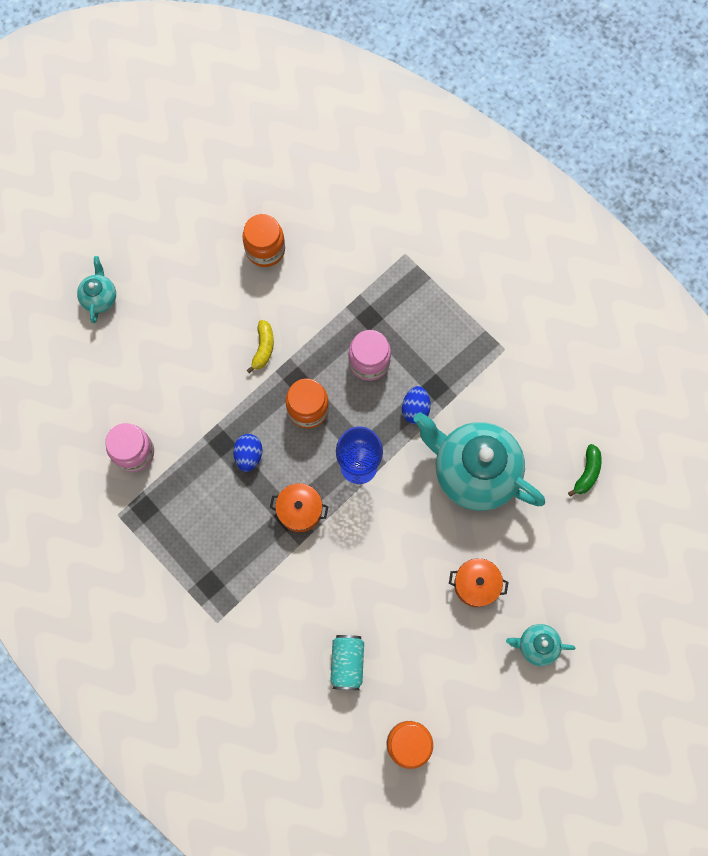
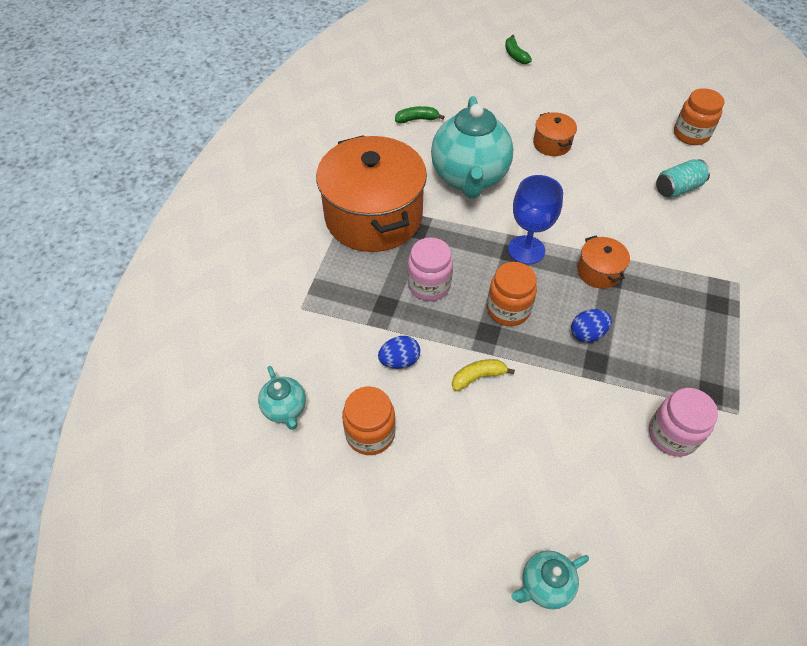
camera: 120 degrees left, 20 degrees down
blue egg [402,386,431,424] -> blue egg moved to [378,336,420,369]
turquoise teapot [506,624,576,666] -> turquoise teapot moved to [258,366,306,430]
none -> orange pot [316,135,427,252]
none -> green banana [505,35,532,64]

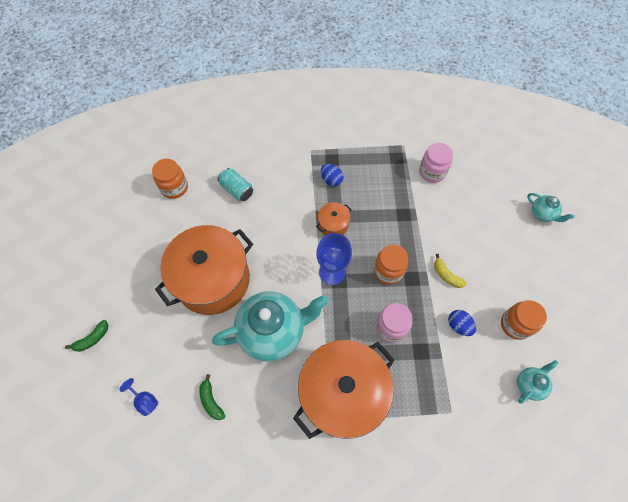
camera: 110 degrees left, 10 degrees up
orange pot [533,112,577,156] -> orange pot [155,225,253,315], size x2.35
blue egg [571,309,612,342] -> blue egg moved to [321,164,343,186]
none -> blue goblet [119,378,158,416]

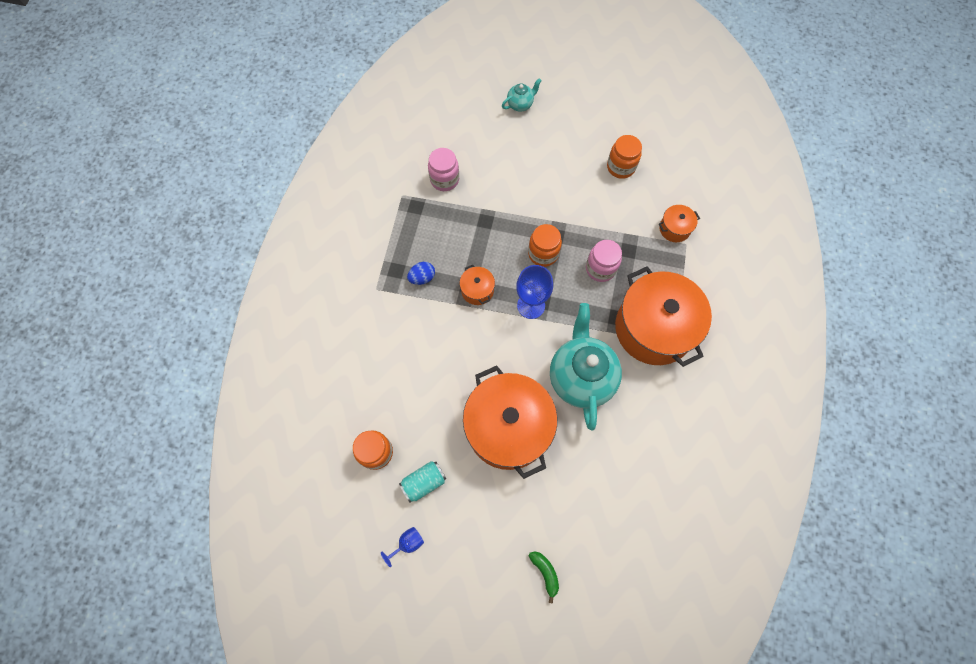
camera: 75 degrees left, 5 degrees up
blue goblet [119,378,158,416] -> blue goblet moved to [381,527,424,567]
green banana [199,374,225,420] -> none
turquoise can [218,168,253,201] -> turquoise can moved to [399,461,446,502]
yellow banana [434,254,467,288] -> none
blue egg [448,310,476,336] -> none
turquoise teapot [517,360,558,404] -> none
none -> orange pot [659,205,700,242]

